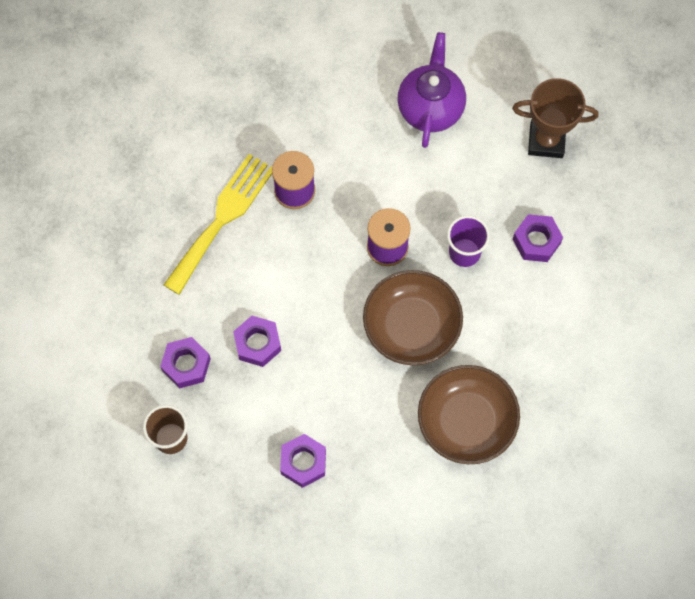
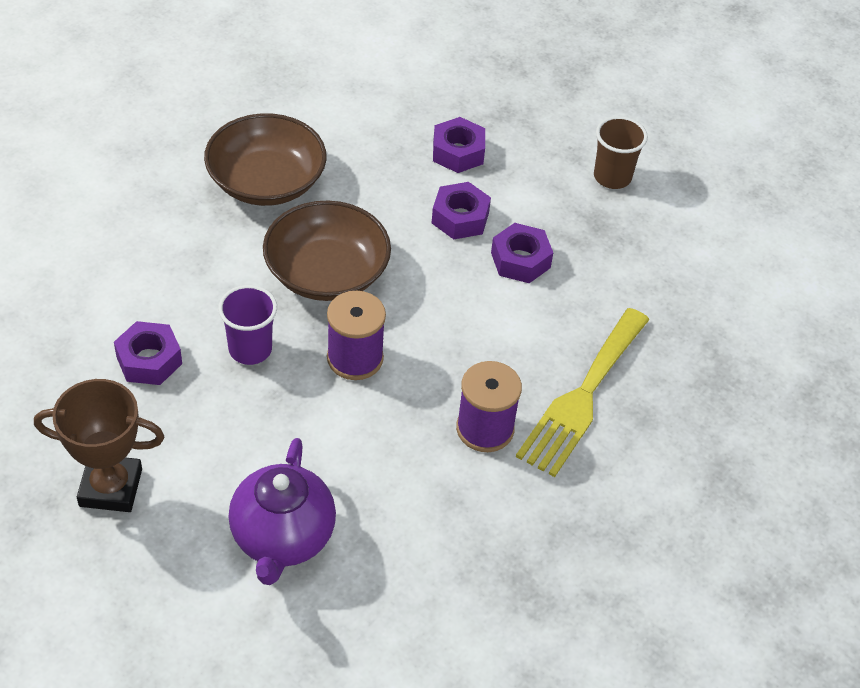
camera: 175 degrees right, 20 degrees down
purple nut [160,337,211,388] -> purple nut moved to [432,182,491,239]

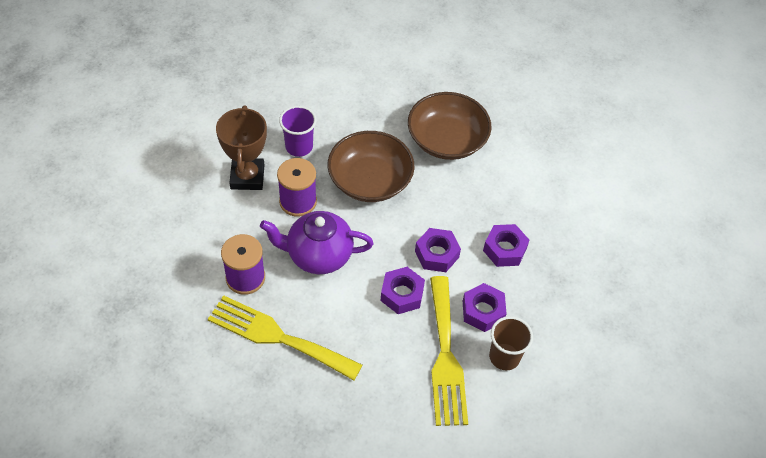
camera: 85 degrees right, 5 degrees up
brown trophy [34,379,165,512] -> brown trophy moved to [216,105,267,190]
purple nut [114,321,182,385] -> purple nut moved to [463,283,507,332]
purple teapot [229,438,336,585] -> purple teapot moved to [260,211,373,274]
none -> yellow fork [430,276,468,426]

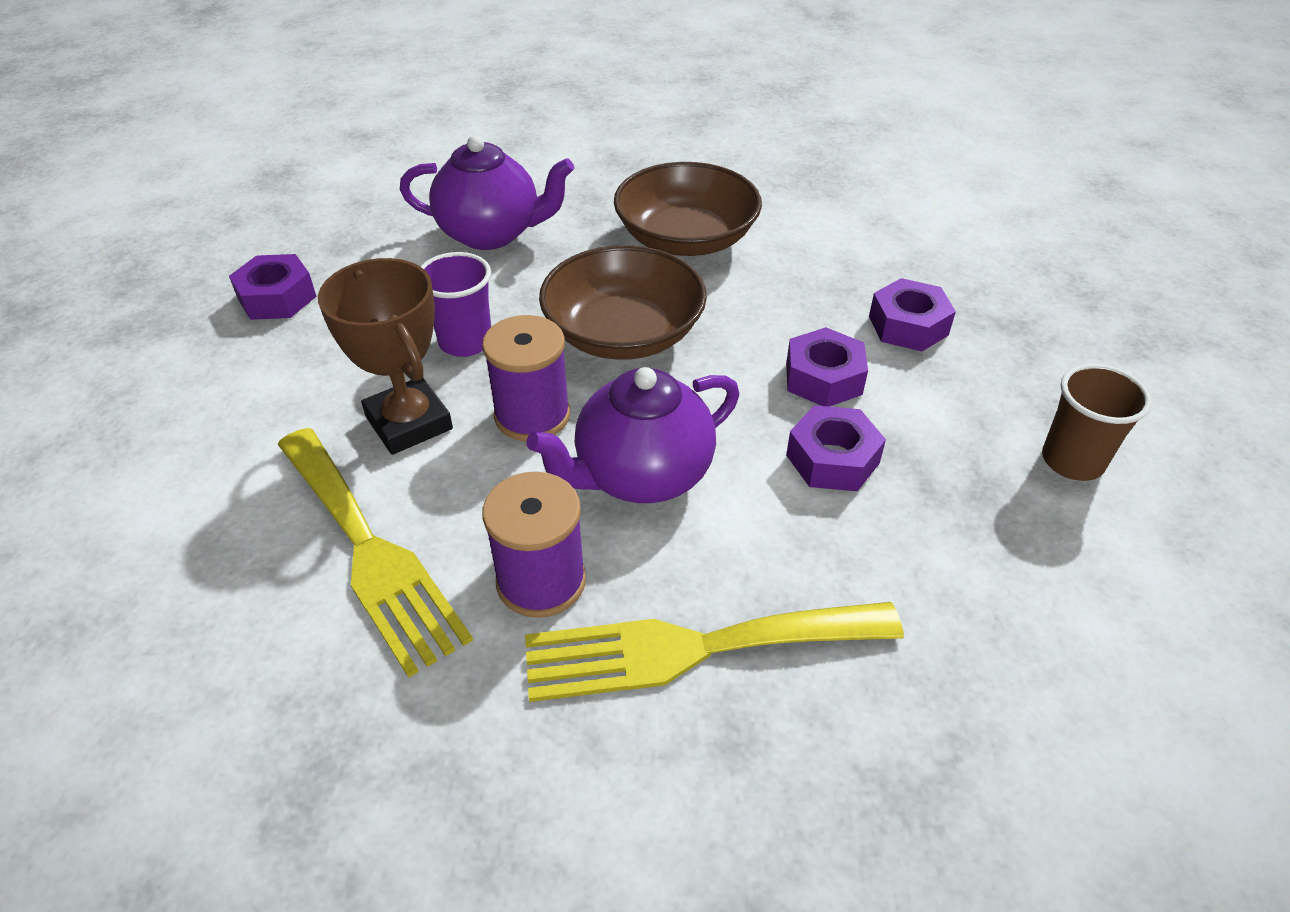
camera: 30 degrees left, 10 degrees down
yellow fork [430,276,468,426] -> yellow fork moved to [278,428,473,678]
purple nut [463,283,507,332] -> purple nut moved to [229,254,317,320]
none -> purple teapot [400,135,574,250]

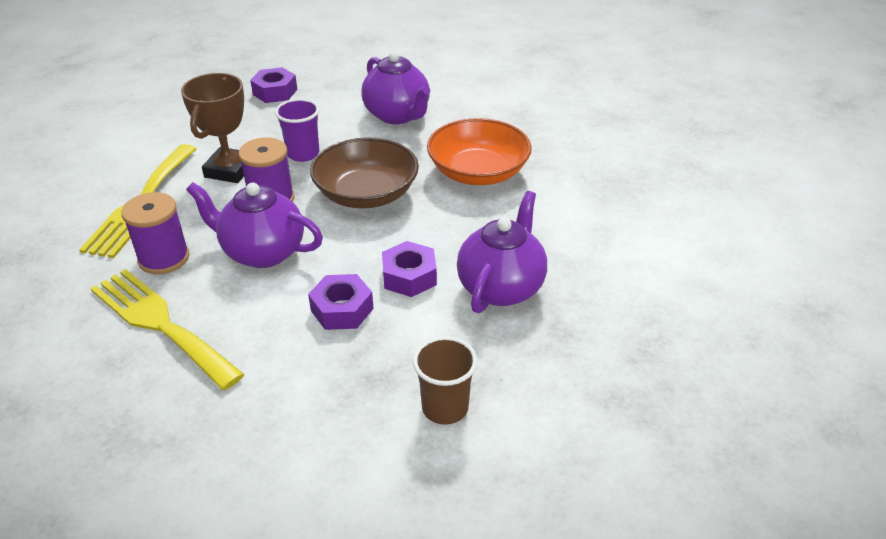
camera: 50 degrees right, 5 degrees down
brown bowl [614,162,762,256] -> orange bowl [427,118,532,185]
purple nut [869,278,956,351] -> purple teapot [457,191,547,313]

